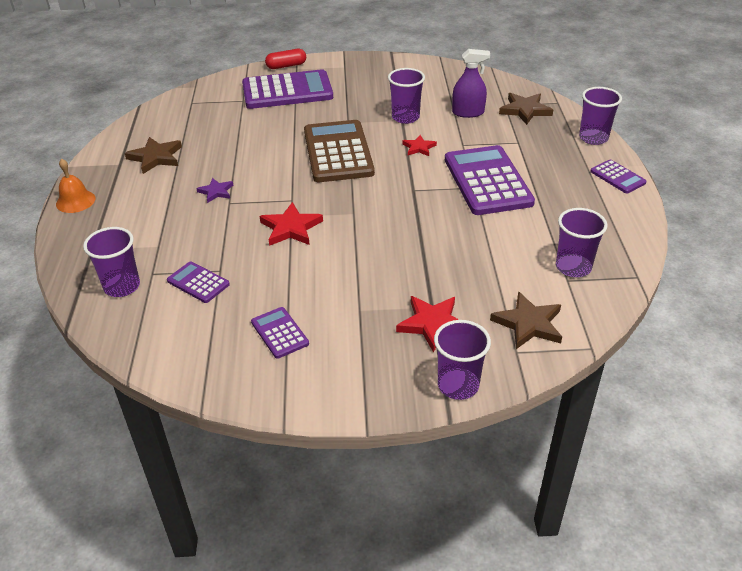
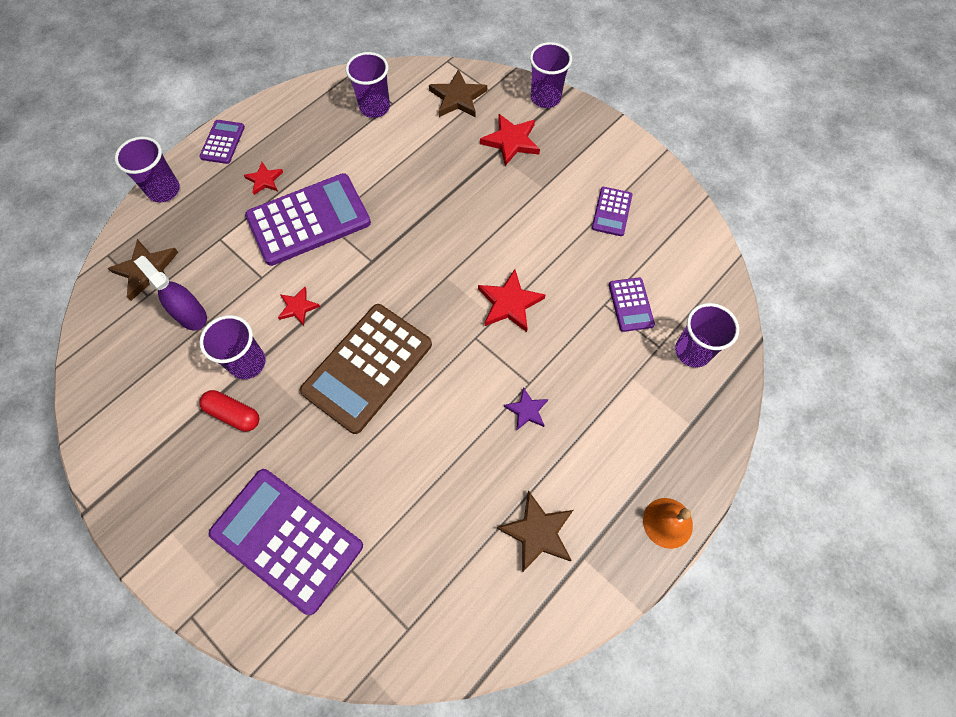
camera: 135 degrees left, 25 degrees up
red capsule [265,49,306,69] -> red capsule moved to [199,390,259,432]
purple calculator [445,145,535,215] -> purple calculator turned 150 degrees counterclockwise [245,173,371,266]
none -> red star [244,162,283,195]

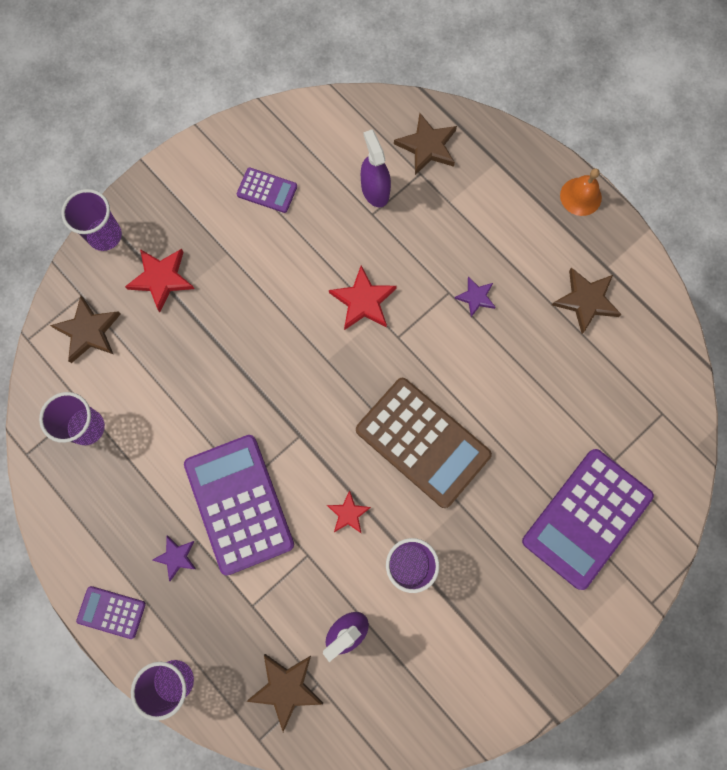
camera: 85 degrees left, 10 degrees up
red capsule [199,390,259,432] -> none
red star [244,162,283,195] -> purple star [153,536,196,581]
purple calculator [609,277,655,332] -> purple spray bottle [361,130,391,207]
purple cup [675,303,739,367] -> brown star [394,113,457,175]

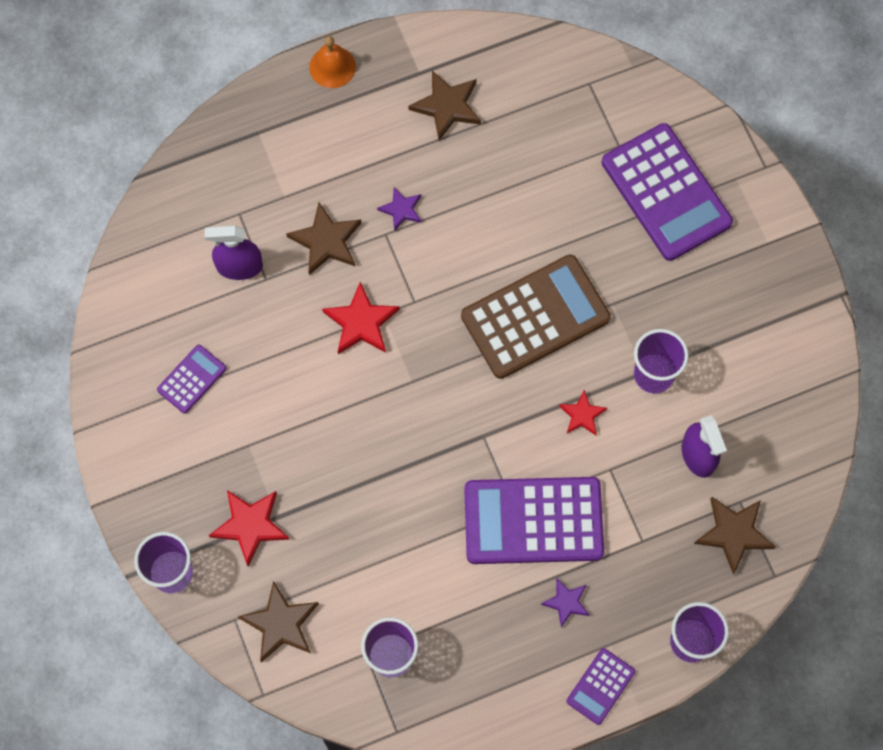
camera: 70 degrees left, 5 degrees down
brown star [394,113,457,175] -> brown star moved to [286,202,361,275]

